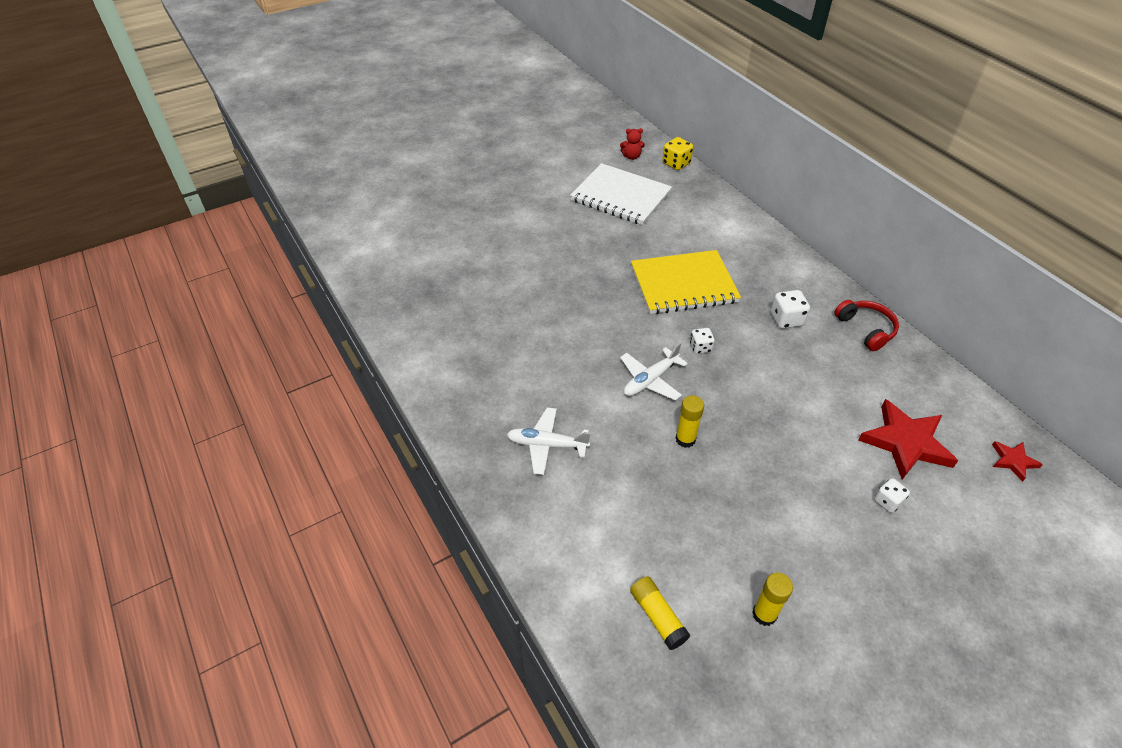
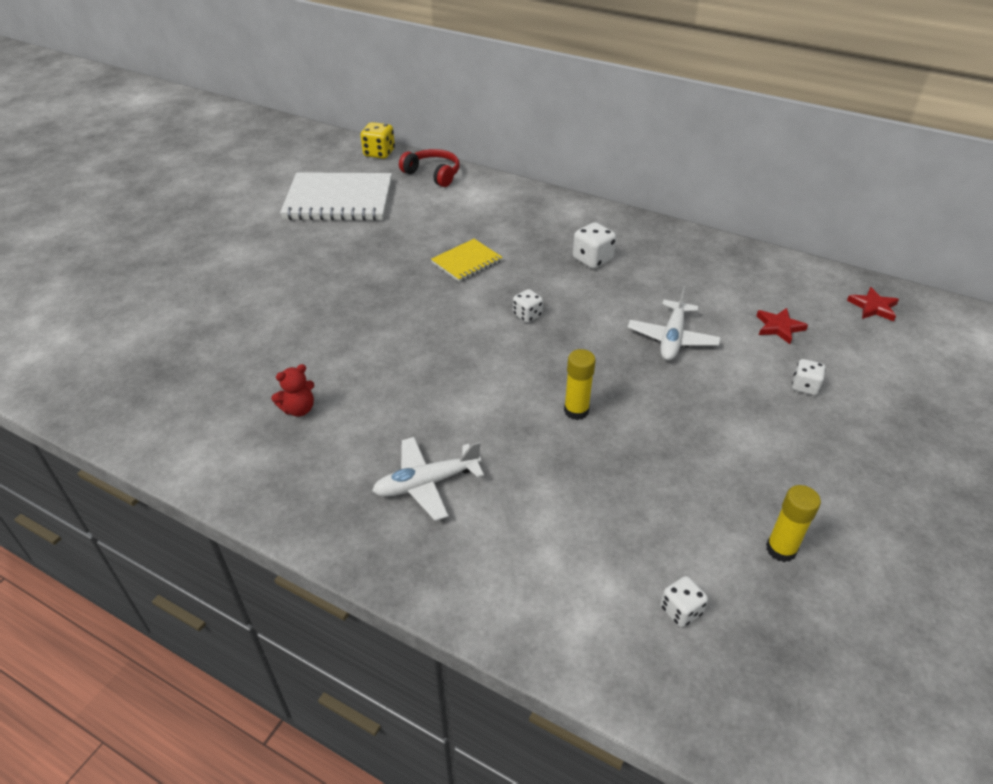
camera: 30 degrees left, 5 degrees down
red teddy bear [620,128,645,160] -> red teddy bear moved to [271,364,315,417]
white plane [620,343,688,401] -> white plane moved to [628,286,721,361]
yellow glue stick [630,576,690,650] -> white dice [660,576,708,627]
yellow notebook [631,250,741,314] -> yellow notebook [431,239,503,282], size x0.51
red headphones [834,300,899,351] -> red headphones moved to [399,149,460,187]
red star [858,399,958,480] -> red star [756,308,808,344], size x0.50

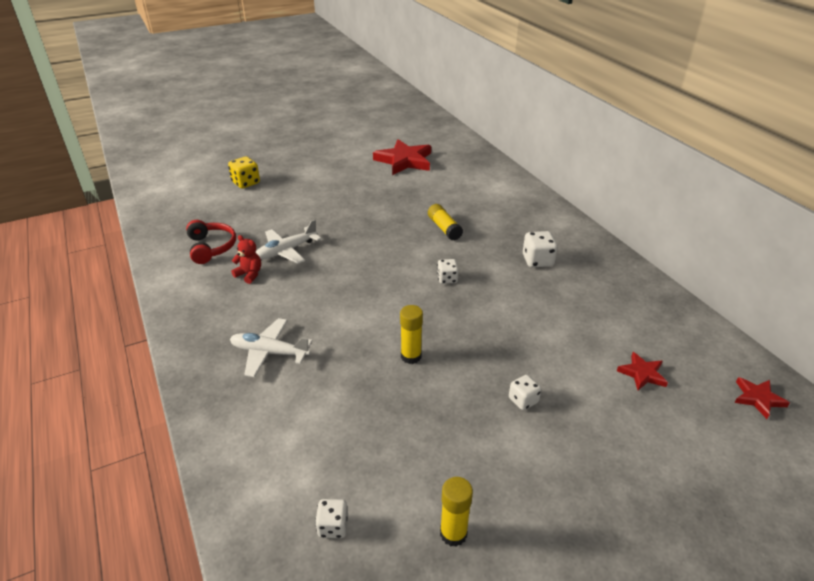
camera: 35 degrees right, 5 degrees down
red teddy bear [271,364,315,417] -> red teddy bear turned 150 degrees counterclockwise [231,235,261,284]
white notebook [280,172,392,221] -> red star [373,139,431,175]
yellow dice [361,122,395,159] -> yellow dice moved to [228,156,260,189]
red headphones [399,149,460,187] -> red headphones moved to [186,220,236,264]
yellow notebook [431,239,503,282] -> yellow glue stick [428,204,463,241]
white plane [628,286,721,361] -> white plane moved to [255,220,321,264]
white dice [792,359,826,395] -> white dice moved to [509,375,542,410]

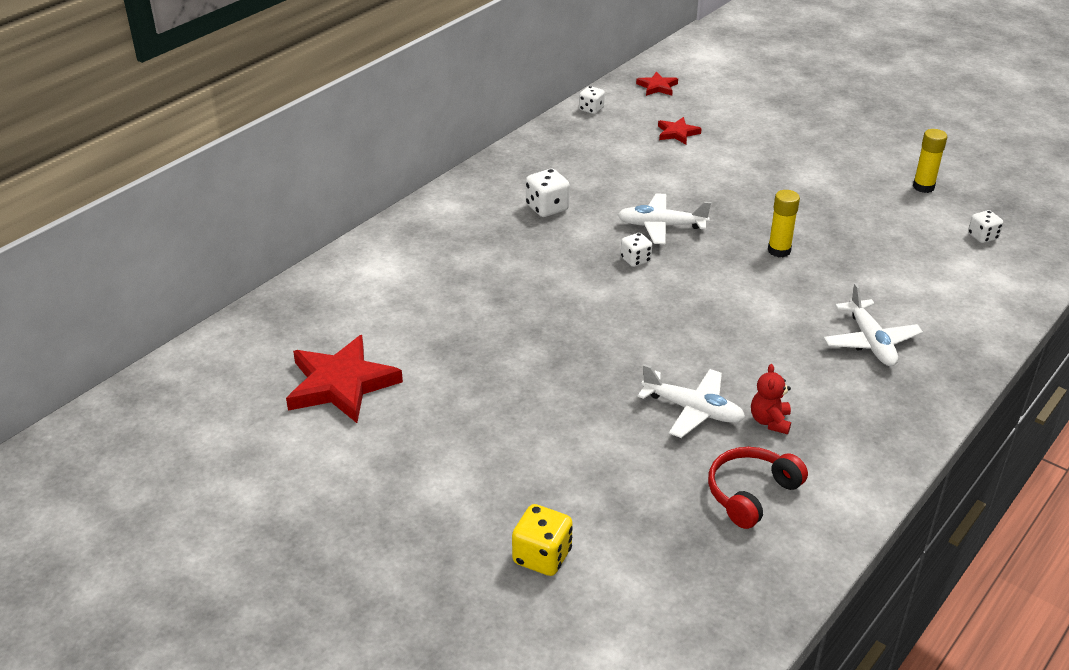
camera: 115 degrees left, 0 degrees up
yellow glue stick [428,204,463,241] -> none
white dice [509,375,542,410] -> white dice moved to [579,86,605,114]
none -> white plane [618,193,711,244]

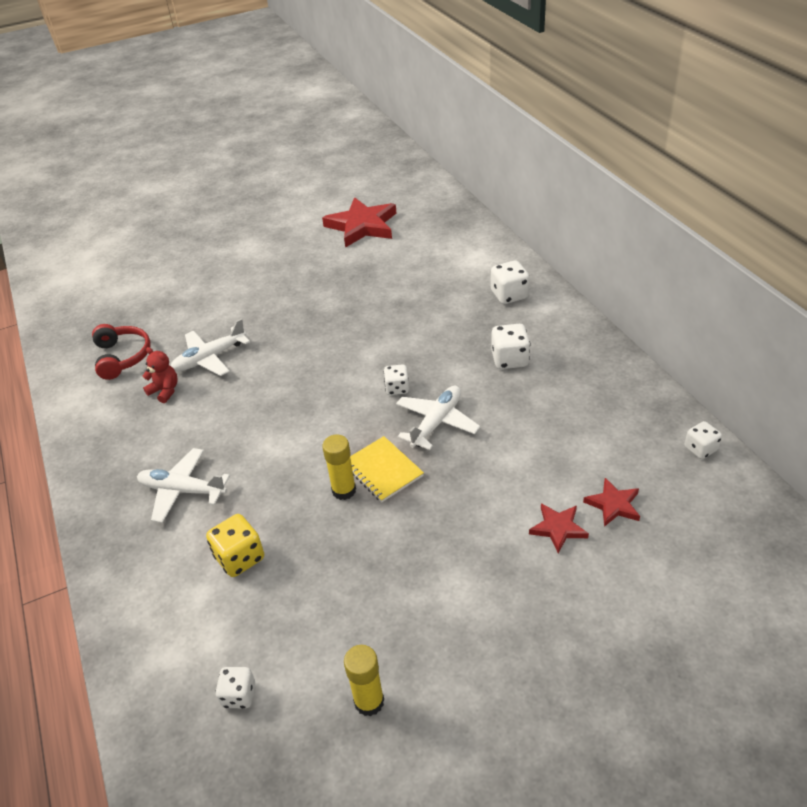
camera: 120 degrees right, 5 degrees up
yellow dice [512,504,573,576] -> yellow dice moved to [206,514,264,577]
red star [636,71,678,96] -> red star moved to [529,503,589,553]
none -> yellow notebook [350,436,424,502]
none -> white dice [491,261,530,304]

